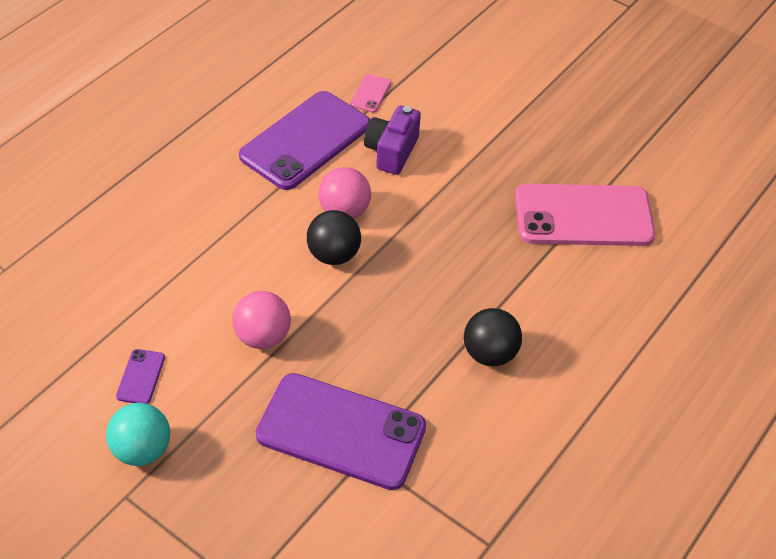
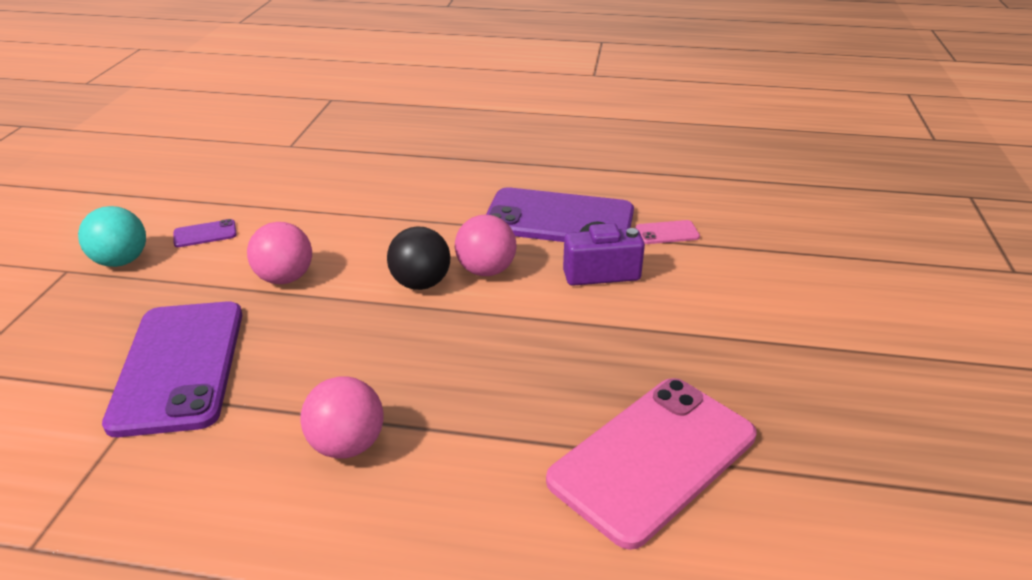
camera: 65 degrees right, 15 degrees down
black ball [464,308,522,366] -> pink ball [300,376,383,459]
pink phone [515,184,655,246] -> pink phone turned 75 degrees clockwise [546,378,756,550]

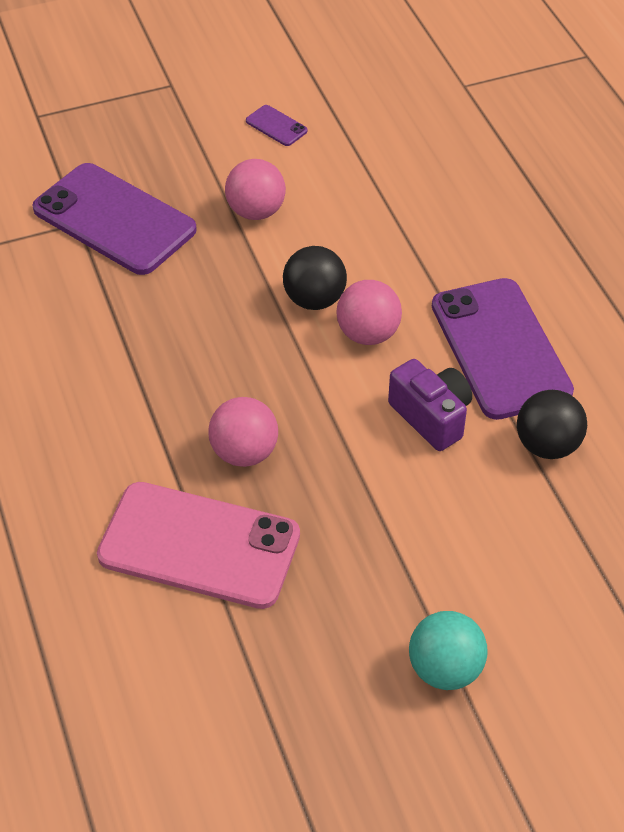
camera: 60 degrees right, 15 degrees up
turquoise ball [78,206,146,267] -> turquoise ball moved to [409,611,487,690]
purple phone [102,301,242,437] -> purple phone turned 75 degrees clockwise [32,163,197,275]
pink ball [300,376,383,459] -> pink ball moved to [208,397,278,467]
pink phone [636,220,700,244] -> black ball [517,390,587,459]

